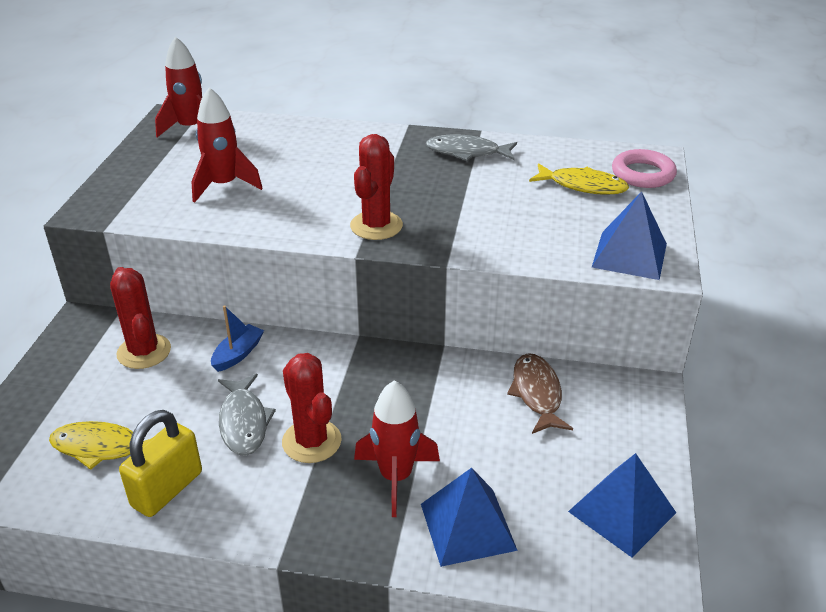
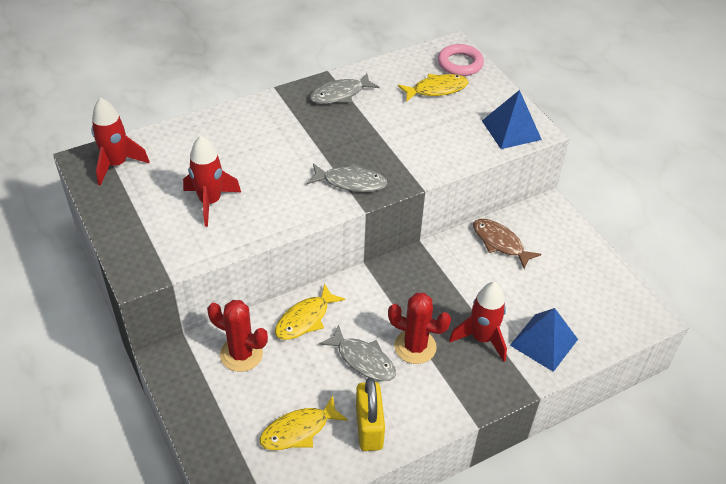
camera: 40 degrees left, 10 degrees up
blue boat [211,306,264,372] -> yellow fish [275,283,345,340]
red cactus [350,134,403,240] -> grey fish [307,163,388,192]
blue pyramid [568,453,676,557] -> none

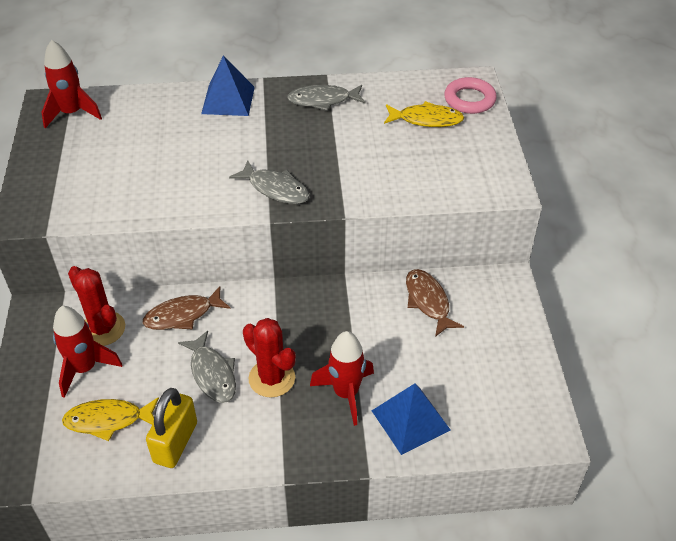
camera: 25 degrees right, 0 degrees up
red rocket [183,136,241,227] -> red rocket moved to [53,306,122,398]
yellow fish [275,283,345,340] -> brown fish [143,286,231,330]
blue pyramid [482,90,542,149] -> blue pyramid moved to [201,56,255,116]

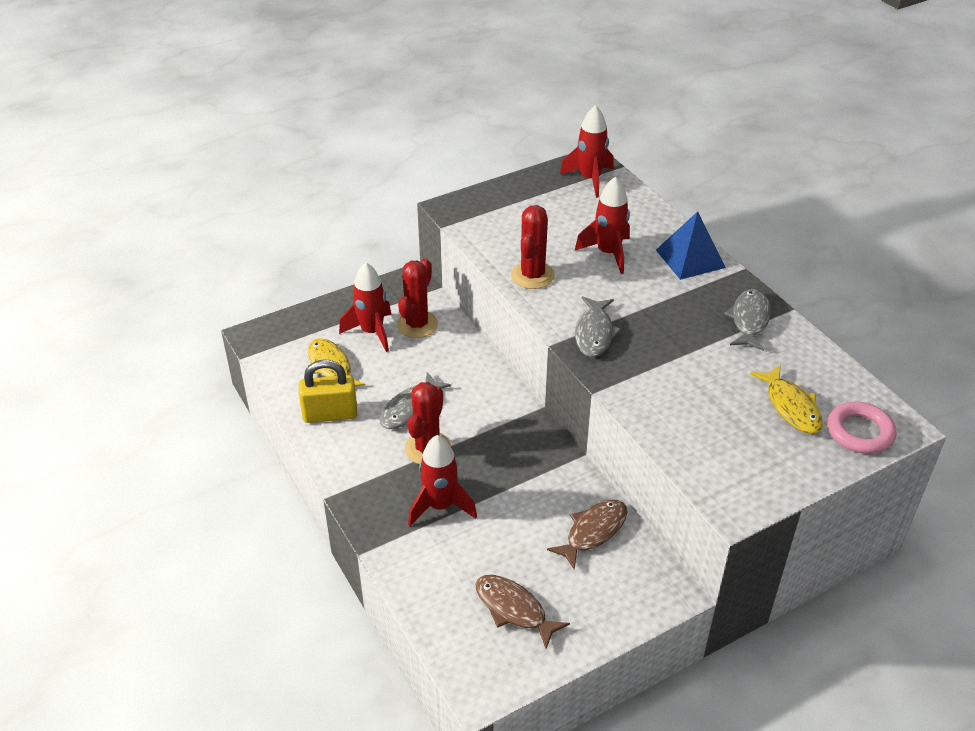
camera: 65 degrees right, 5 degrees down
brown fish [143,286,231,330] -> brown fish moved to [475,575,570,649]
grey fish [287,85,365,111] -> grey fish turned 45 degrees clockwise [724,289,771,351]
blue pyramid [372,383,451,455] -> none
none -> red cactus [511,205,555,289]
none -> red rocket [575,176,630,274]

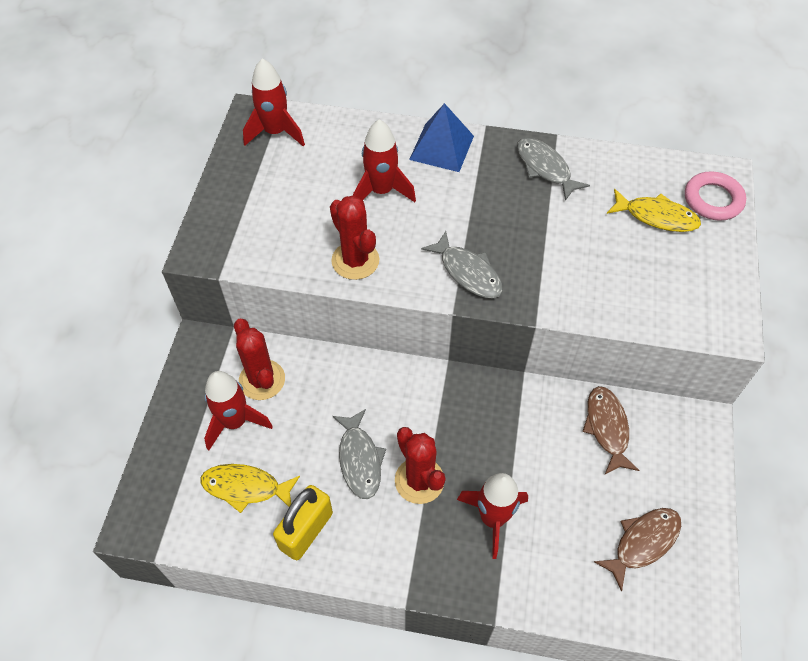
camera: 50 degrees left, 15 degrees up
brown fish [475,575,570,649] -> brown fish turned 150 degrees clockwise [594,508,681,592]

